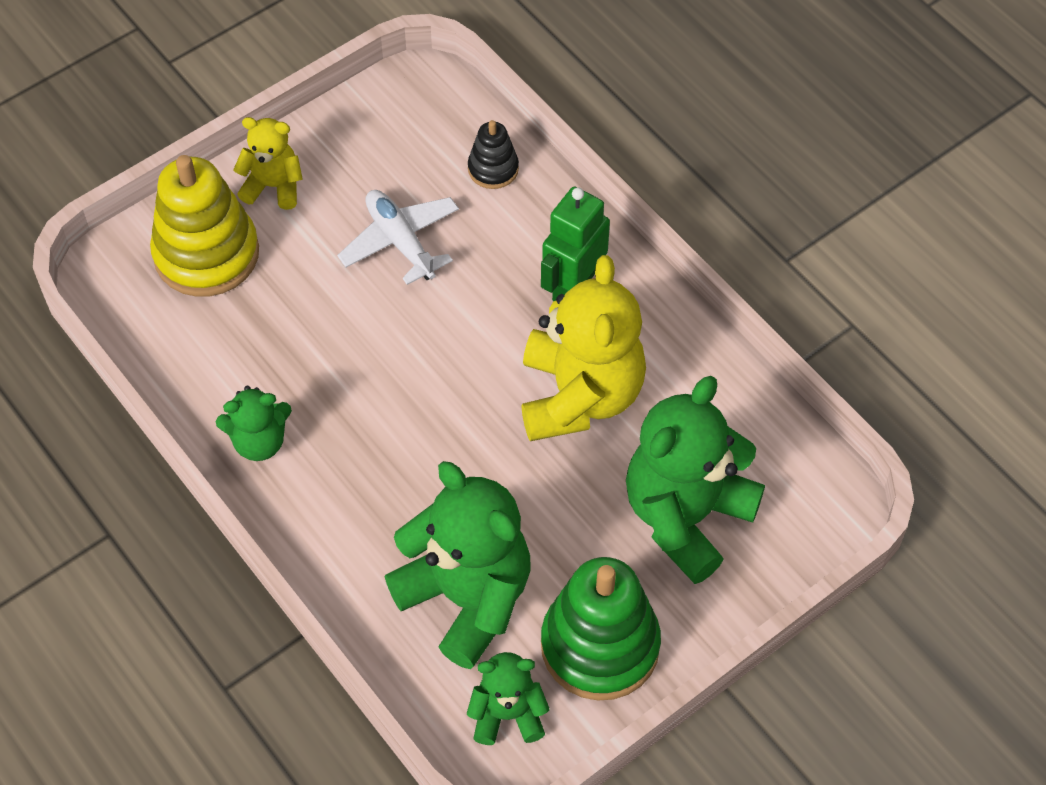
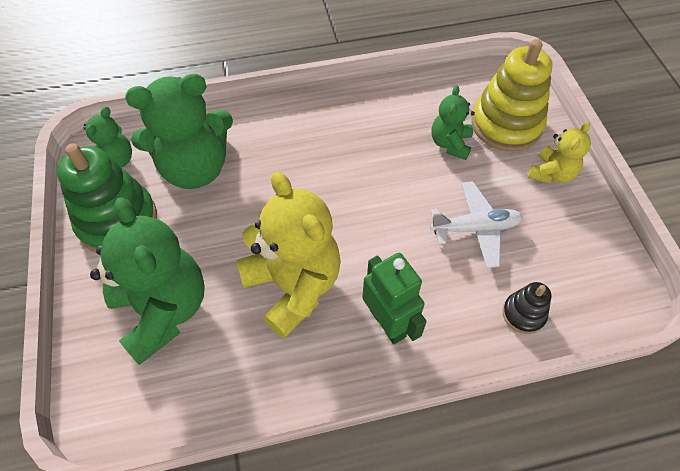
camera: 115 degrees right, 0 degrees up
green teddy bear [216,386,292,461] -> green teddy bear moved to [432,85,475,160]
yellow teddy bear [521,255,646,441] -> yellow teddy bear turned 150 degrees counterclockwise [236,171,341,338]

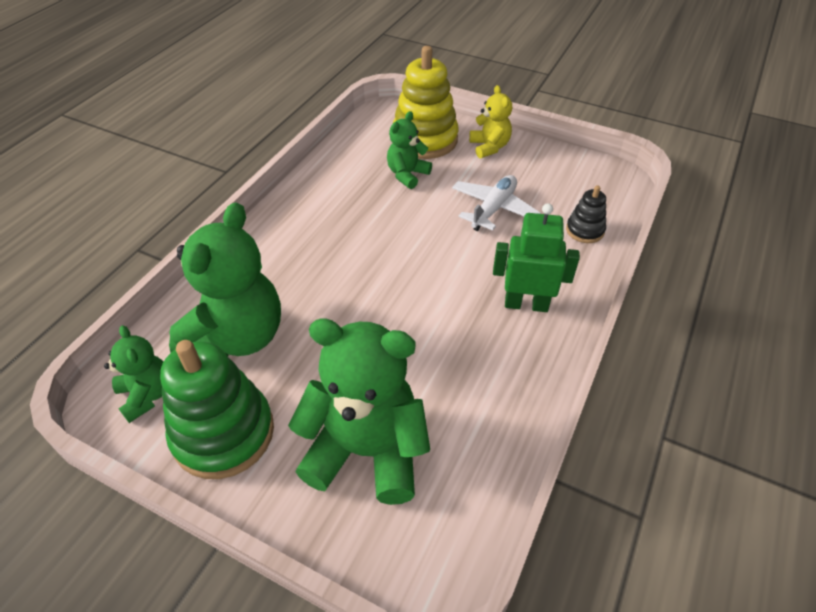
camera: 50 degrees left, 10 degrees down
yellow teddy bear [236,171,341,338] -> none
green teddy bear [432,85,475,160] -> green teddy bear turned 75 degrees clockwise [387,111,432,189]

